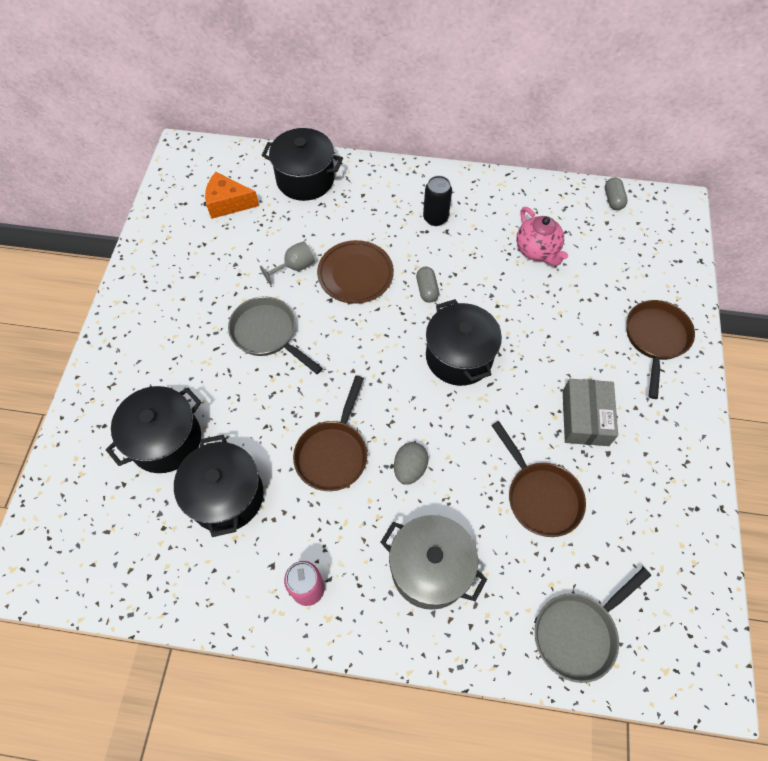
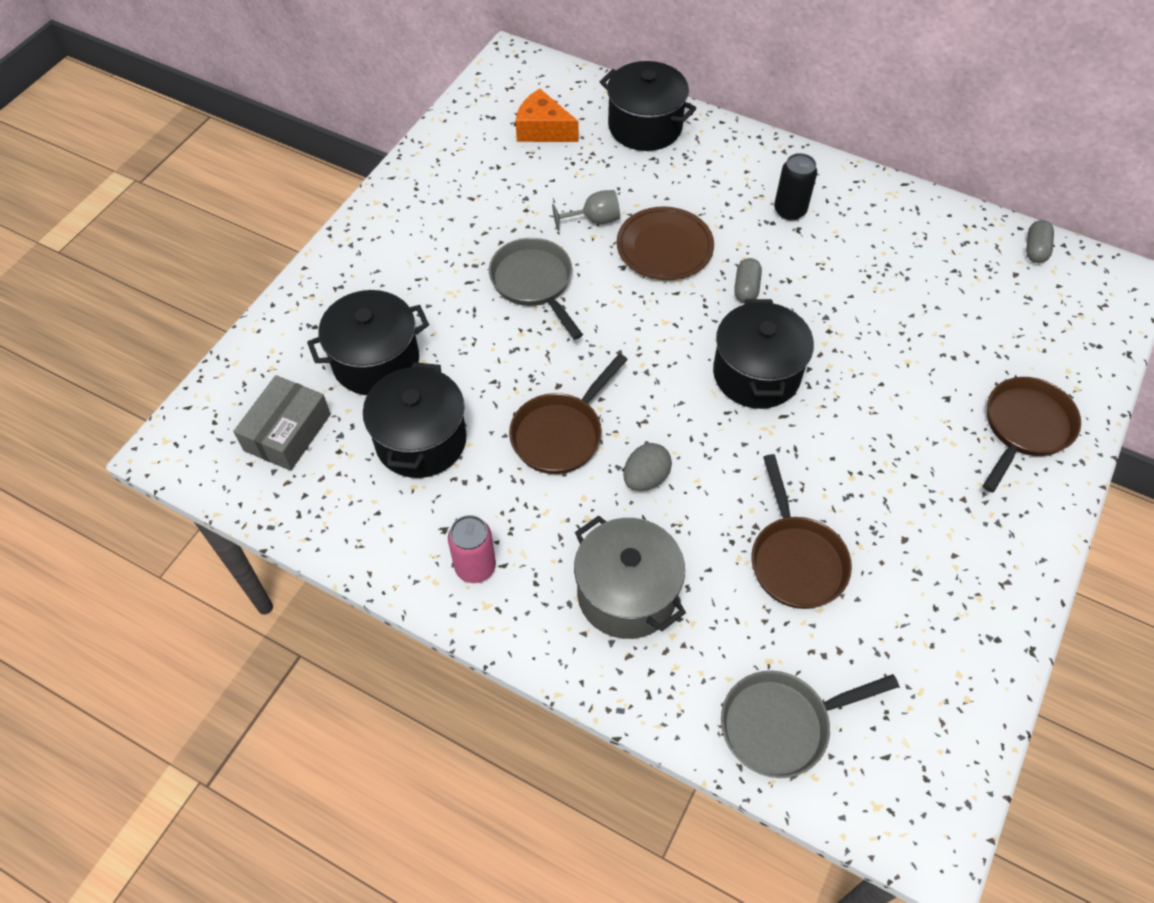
camera: 20 degrees right, 5 degrees down
pink teapot [516,207,568,266] -> none
grey box [563,379,618,446] -> grey box moved to [233,375,331,471]

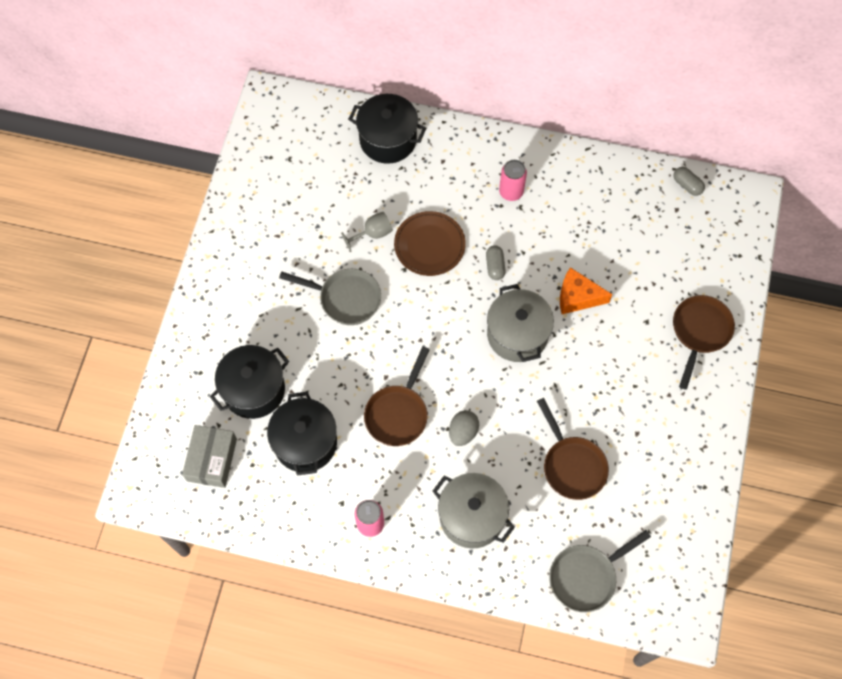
camera: 15 degrees left, 10 degrees up
grey pan [489,238,583,340] -> grey pan turned 150 degrees clockwise [279,269,381,325]
orange cheese [516,89,578,142] -> orange cheese moved to [560,267,612,314]
black pot [713,299,814,409] -> grey pot [487,284,554,362]
black can [774,153,817,221] -> pink can [499,160,527,201]
grey capsule [1026,220,1054,263] -> grey capsule turned 45 degrees counterclockwise [674,167,705,196]

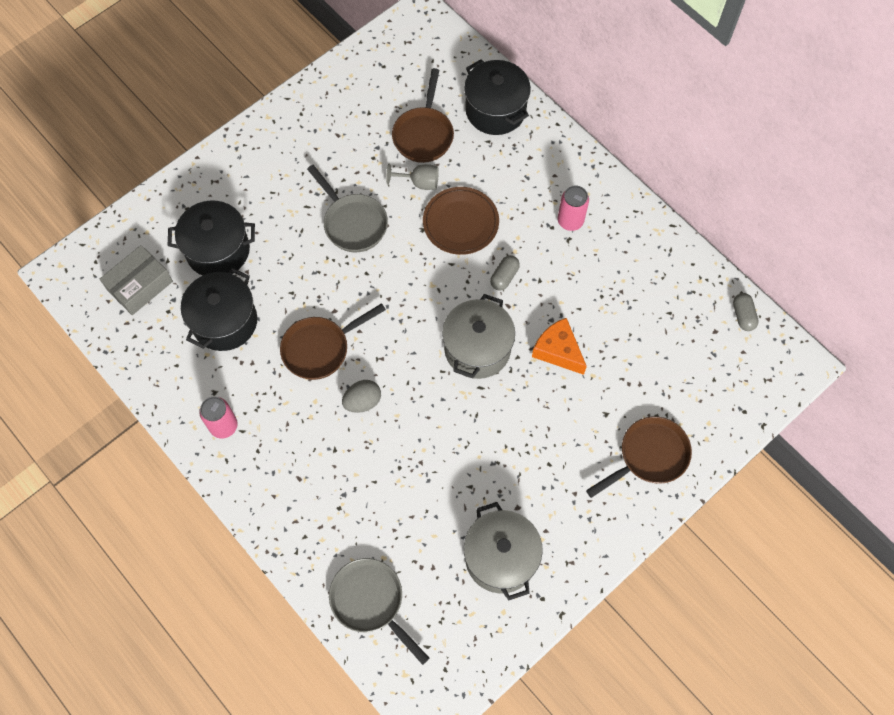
camera: 35 degrees right, 0 degrees up
grey pot [433,473,515,548] -> grey pot moved to [464,502,543,600]
brown pan [537,398,609,500] -> brown pan moved to [392,68,454,163]
grey pan [549,530,651,612] -> grey pan turned 45 degrees clockwise [329,558,429,665]

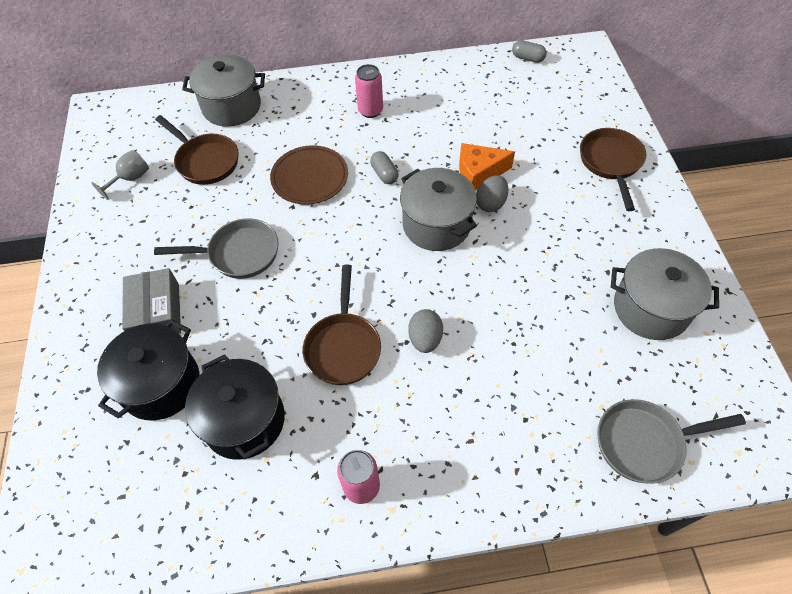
camera: 55 degrees left, 10 degrees down
grey box [100,245,173,315] -> grey box moved to [122,268,181,334]
grey goblet [386,163,439,190] -> grey goblet moved to [91,150,149,200]
black pot [464,59,531,135] -> grey pot [182,55,265,127]
none -> grey egg [476,175,508,212]

